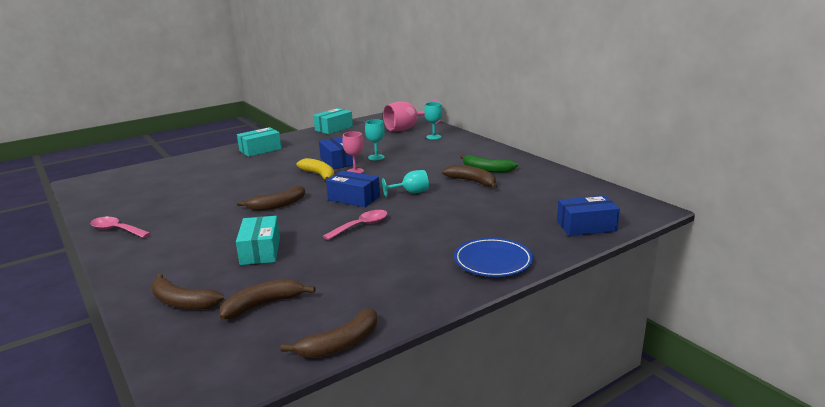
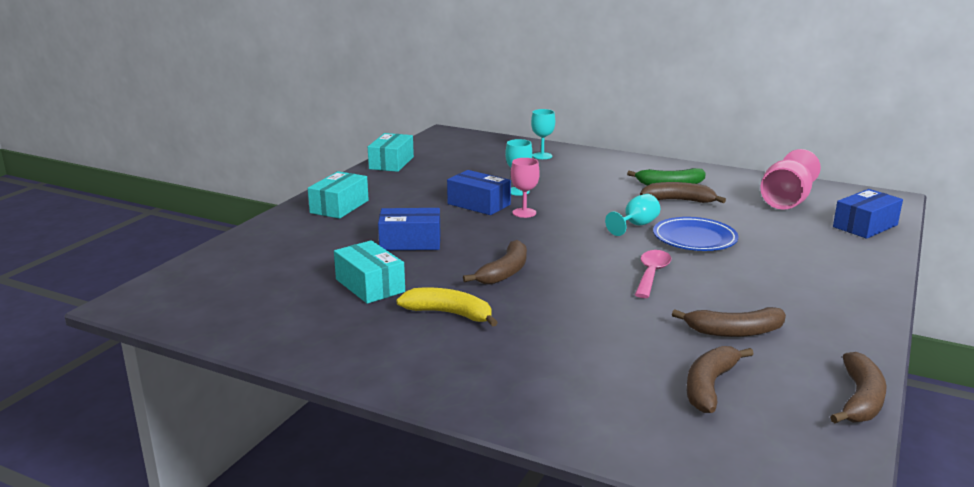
camera: 30 degrees left, 0 degrees up
pink spoon [90,217,151,238] -> none
brown banana [152,273,224,310] -> brown banana moved to [672,307,786,337]
turquoise box [236,216,280,265] -> turquoise box moved to [334,240,405,304]
yellow banana [296,158,334,183] -> yellow banana moved to [396,288,498,327]
blue box [326,170,380,207] -> blue box moved to [378,208,440,250]
pink goblet [383,100,443,131] -> pink goblet moved to [760,149,821,209]
blue plate [454,238,533,277] -> blue plate moved to [653,217,738,251]

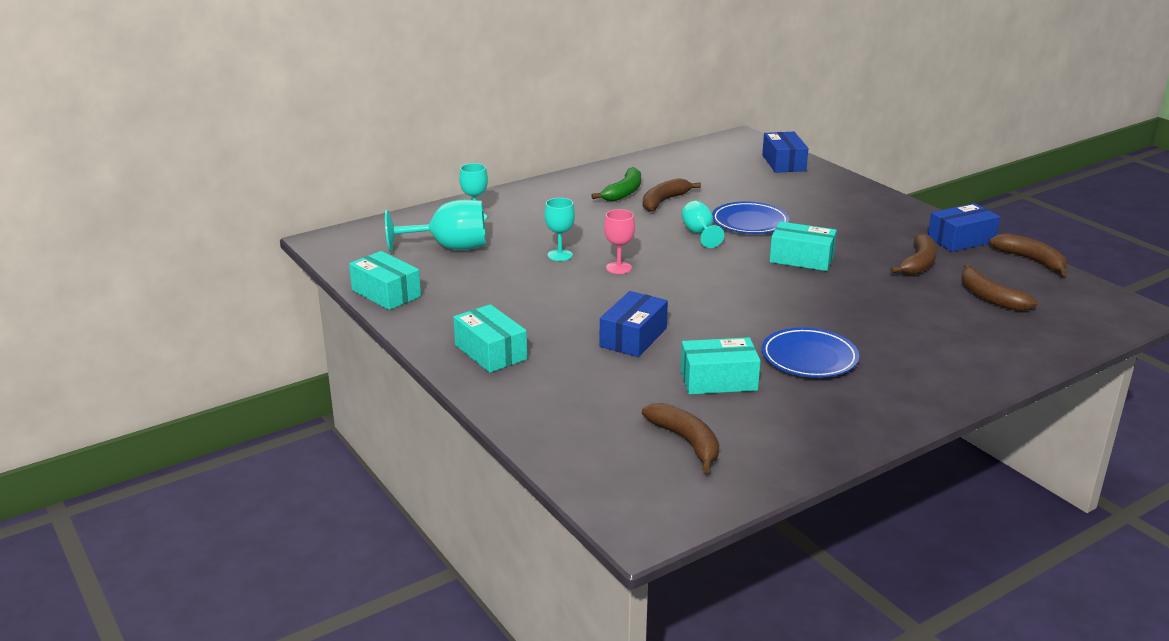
camera: 60 degrees left, 5 degrees up
yellow banana [396,288,498,327] -> blue plate [762,327,859,378]
blue box [447,170,511,215] -> blue box moved to [928,203,1000,252]
brown banana [463,240,527,285] -> brown banana moved to [642,403,719,473]
pink spoon [635,250,671,298] -> turquoise box [769,221,837,271]
pink goblet [760,149,821,209] -> none
none -> turquoise goblet [385,200,486,252]

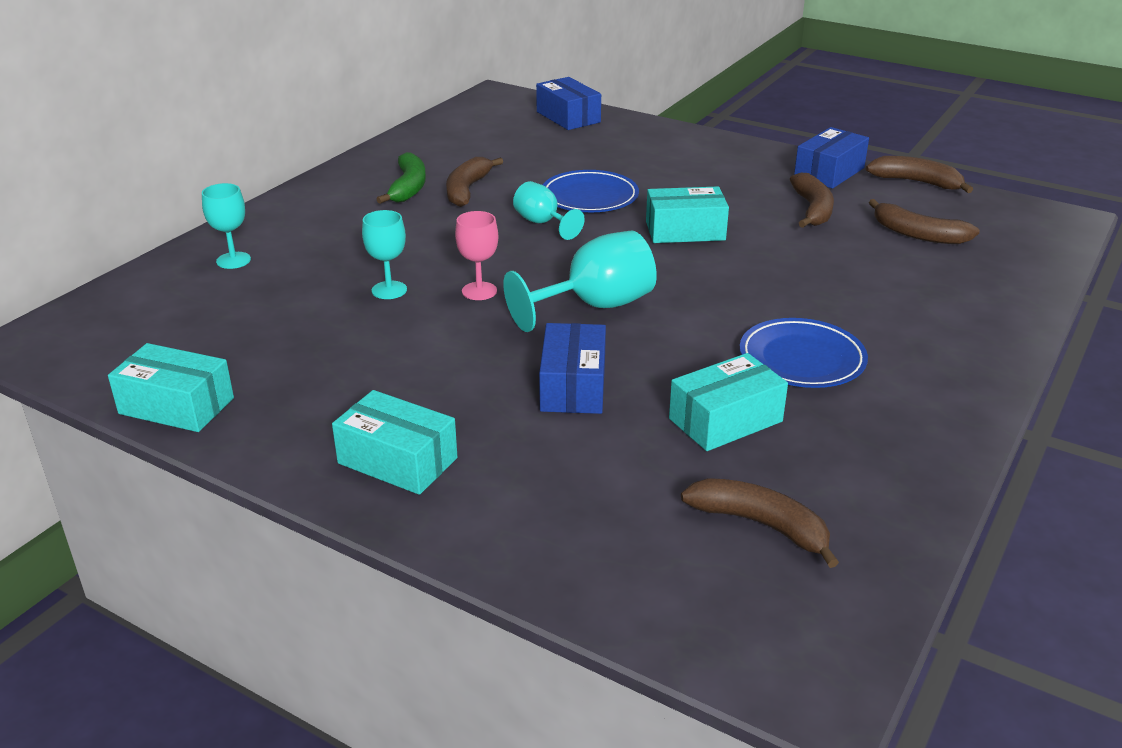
camera: 25 degrees left, 5 degrees up
turquoise goblet [385,200,486,252] -> turquoise goblet moved to [503,230,657,332]

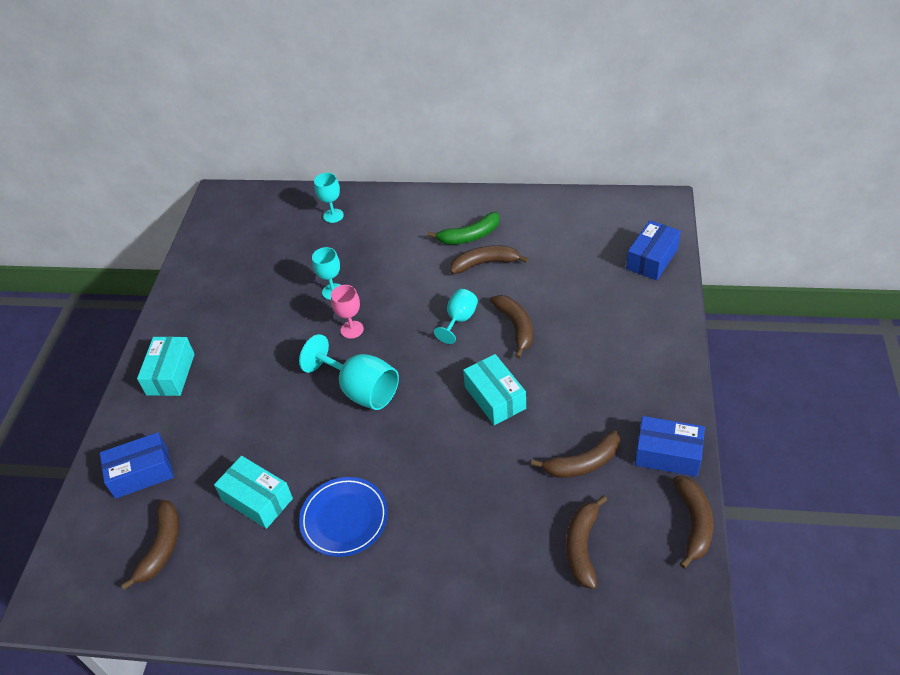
camera: 70 degrees right, 15 degrees up
turquoise box [108,343,234,432] -> none
blue box [539,323,606,414] -> blue box moved to [100,432,174,499]
blue plate [543,170,639,212] -> brown banana [490,295,533,358]

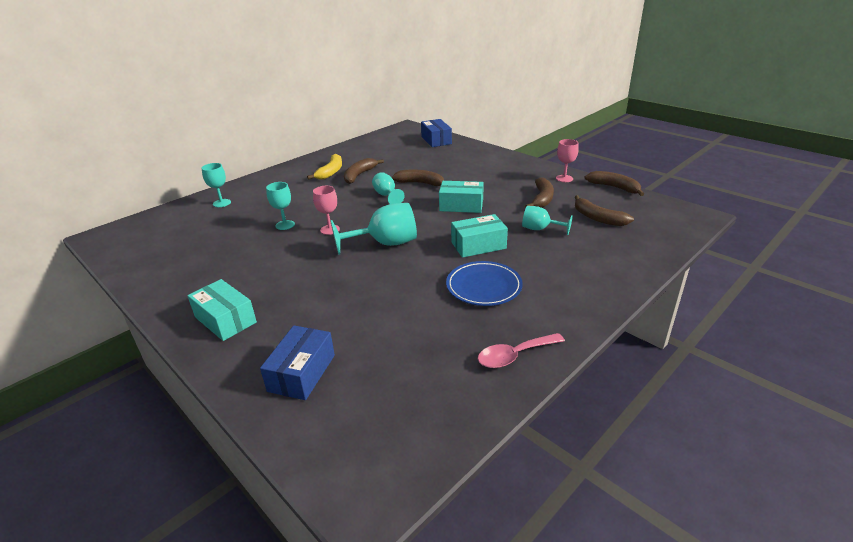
camera: 55 degrees left, 15 degrees down
brown banana [121,500,179,590] -> none
turquoise box [214,456,293,529] -> turquoise box moved to [451,214,508,258]
green banana [427,212,500,245] -> yellow banana [307,154,342,180]
blue box [635,416,705,477] -> pink goblet [556,139,579,182]
none -> pink spoon [478,333,565,368]
none -> turquoise goblet [522,206,573,235]

